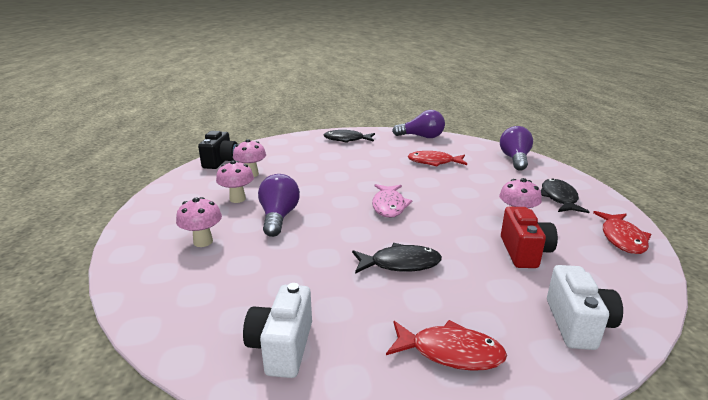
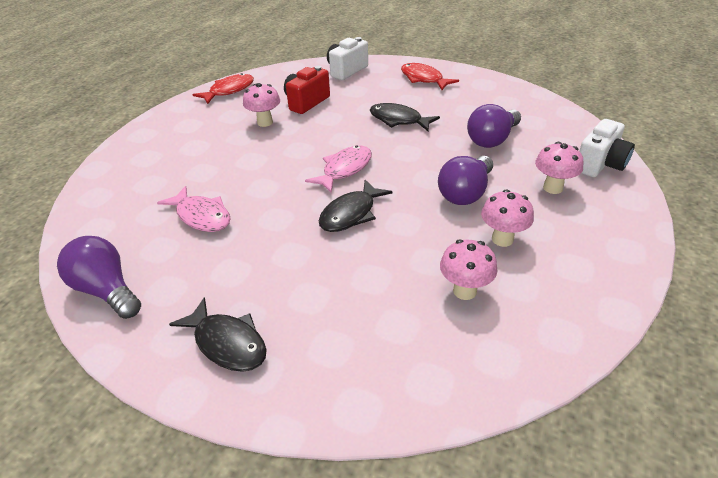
camera: 145 degrees left, 15 degrees up
black camera [198,131,237,169] -> none
white camera [243,283,312,378] -> white camera moved to [579,119,635,177]
red fish [407,151,467,167] -> pink fish [157,186,231,232]
purple light bulb [500,126,533,171] -> purple light bulb moved to [467,104,521,148]
black fish [540,178,590,213] -> black fish moved to [319,180,392,232]

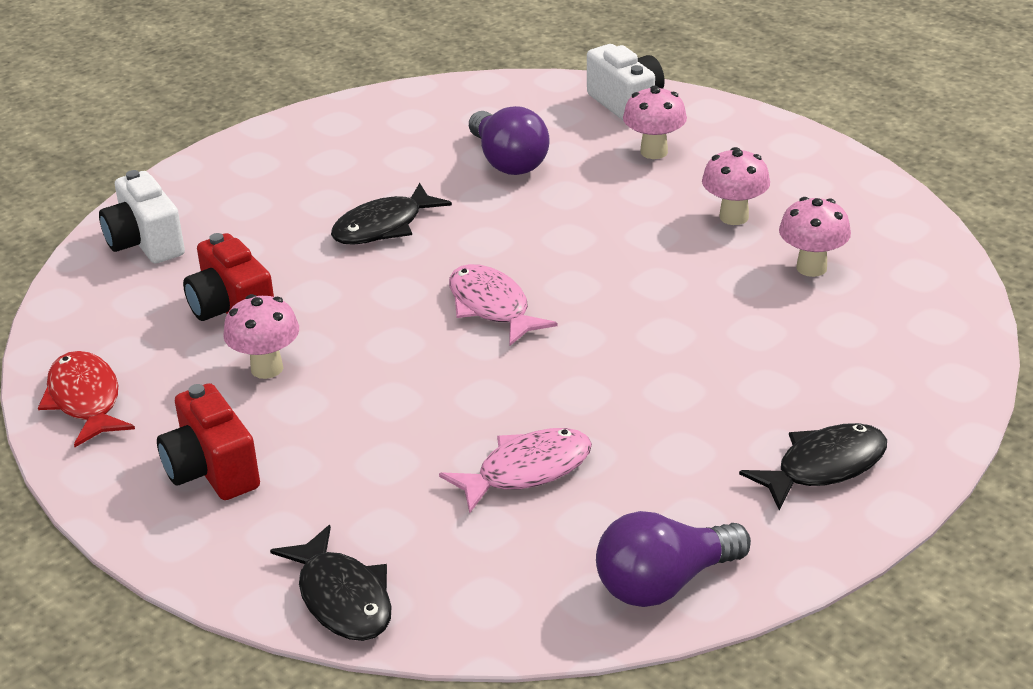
camera: 70 degrees left, 5 degrees down
black fish [319,180,392,232] -> black fish moved to [270,525,392,641]
red fish [401,63,459,90] -> none
purple light bulb [438,156,493,205] -> none
none -> red camera [157,383,260,500]

